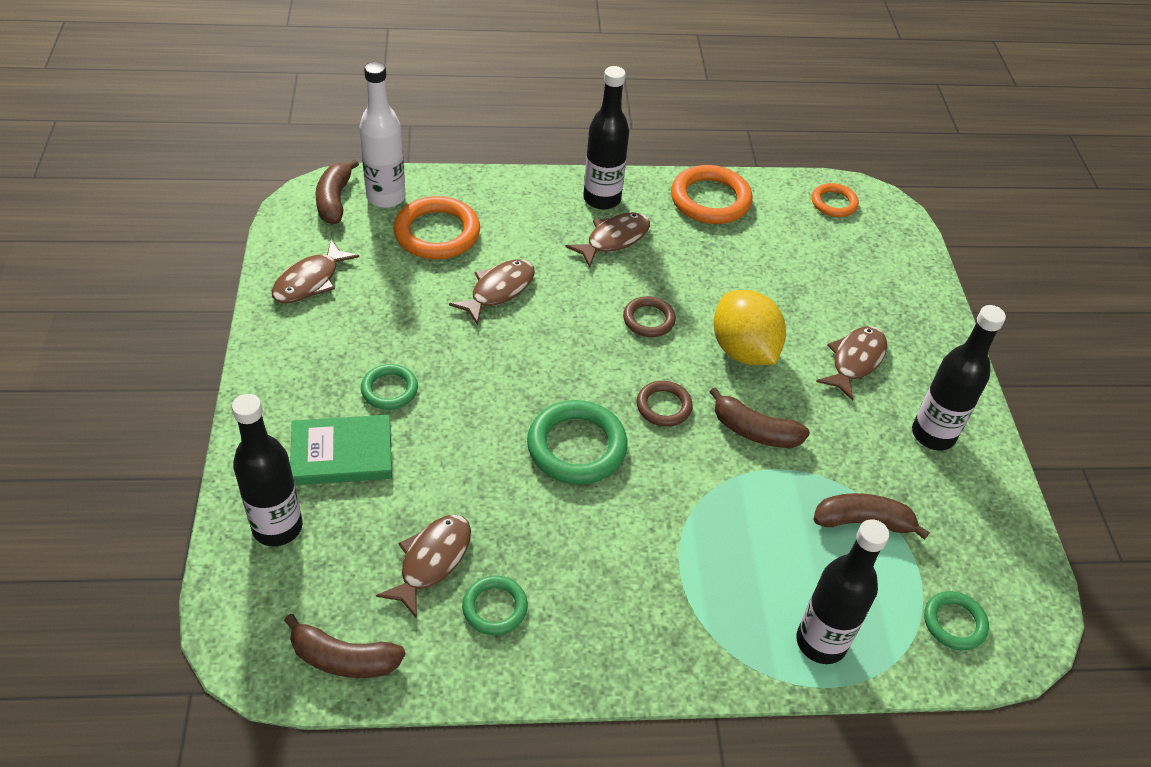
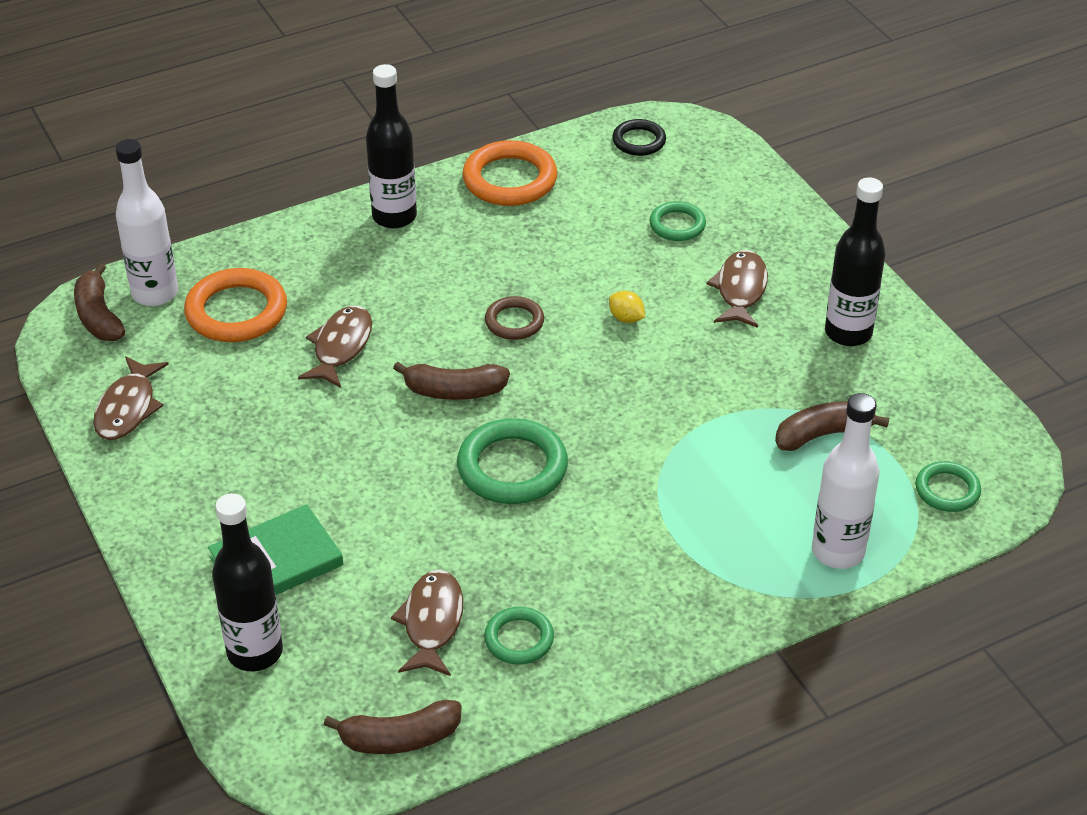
camera: 20 degrees left, 5 degrees down
green ring [361,364,418,410] -> green ring moved to [649,201,706,241]
brown fish [565,212,650,267] -> none
brown ring [637,381,693,427] -> none
brown banana [710,387,810,448] -> brown banana moved to [393,362,510,400]
yellow lemon [713,290,786,365] -> yellow lemon [609,291,645,323], size x0.42
black bottle [796,519,889,664] -> white bottle [812,393,879,569]
orange ring [812,183,859,217] -> black ring [612,119,666,156]

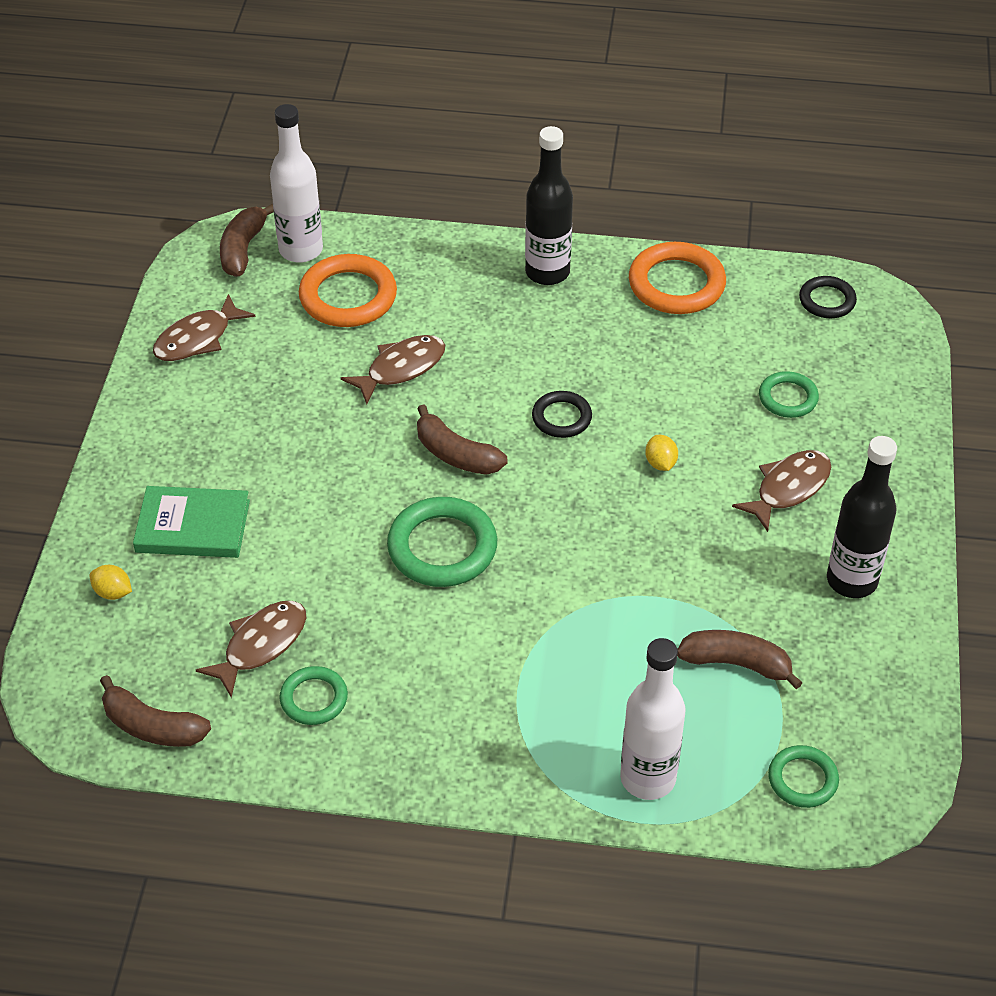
camera: 35 degrees right, 5 degrees up
black bottle [212,493,283,671] -> yellow lemon [90,565,132,600]
brown ring [485,296,544,340] -> black ring [532,391,592,438]

